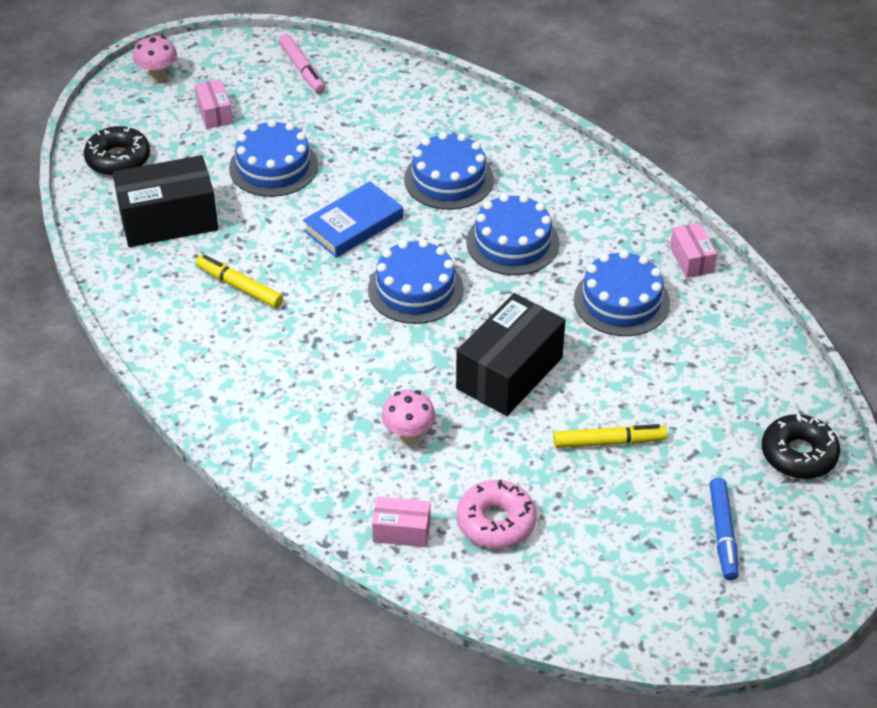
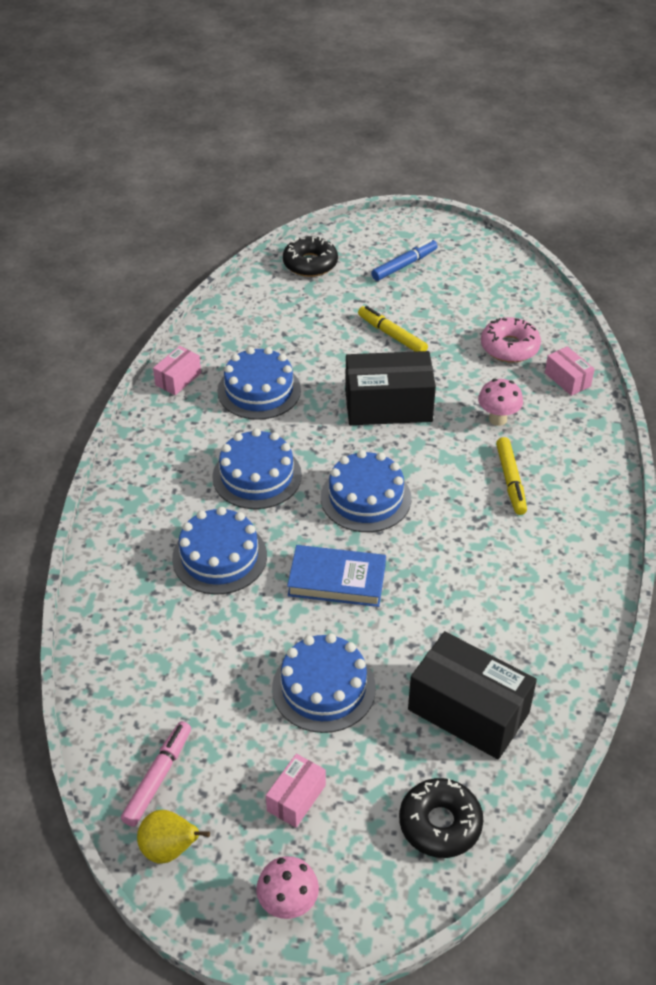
camera: 130 degrees left, 0 degrees up
yellow marker [196,255,283,308] -> yellow marker moved to [496,437,527,515]
none -> yellow pear [137,810,210,864]

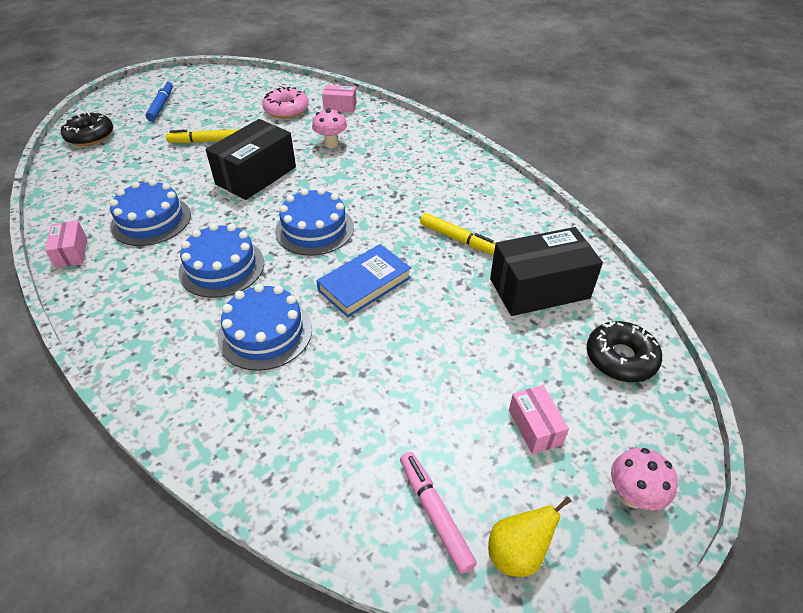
camera: 50 degrees left, 0 degrees up
blue cake [272,633,376,733] -> none
yellow marker [496,437,527,515] -> yellow marker moved to [420,213,496,255]

